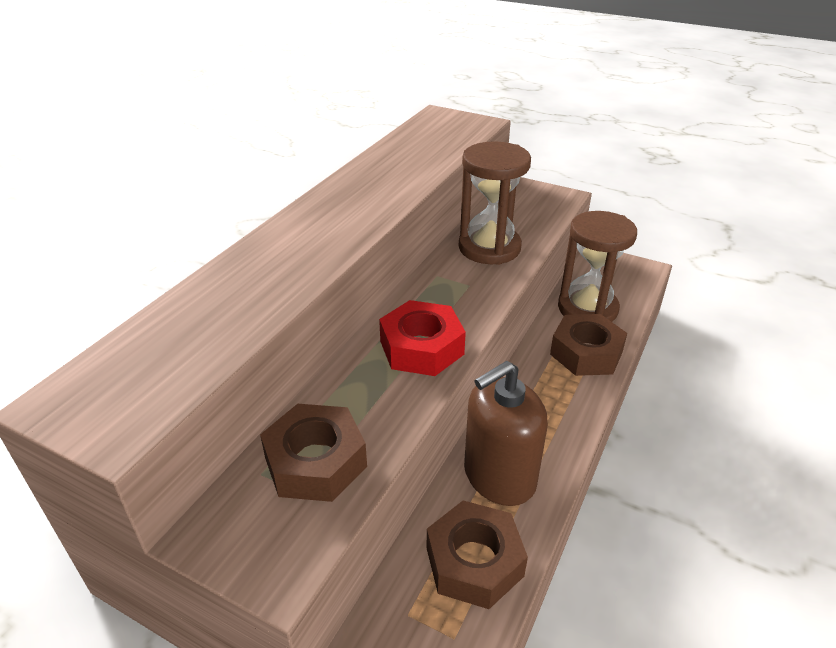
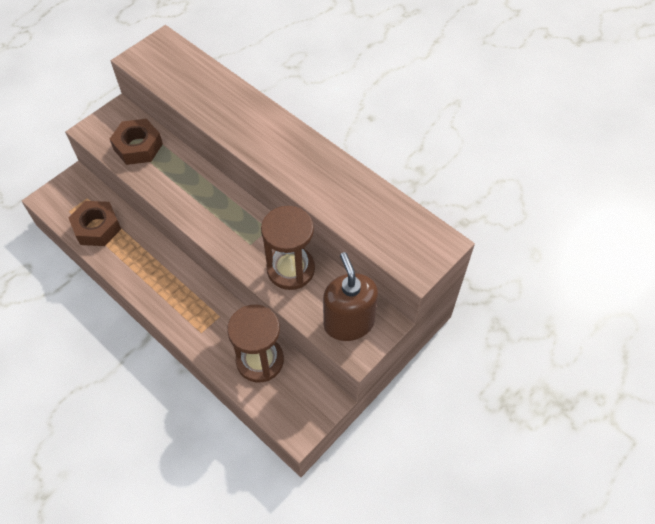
camera: 105 degrees right, 20 degrees up
red nut [379,300,466,376] -> none
brown soap dispenser [464,361,548,506] -> brown soap dispenser moved to [323,252,378,341]
brown nut [550,314,627,376] -> none

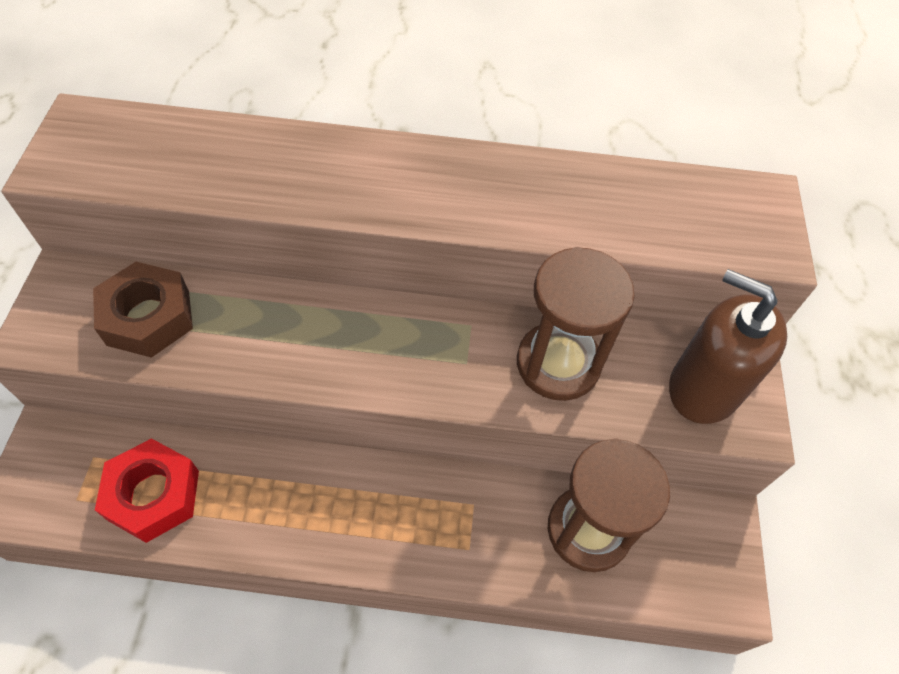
camera: 40 degrees left, 0 degrees up
brown nut [68,201,121,246] -> red nut [95,438,199,543]

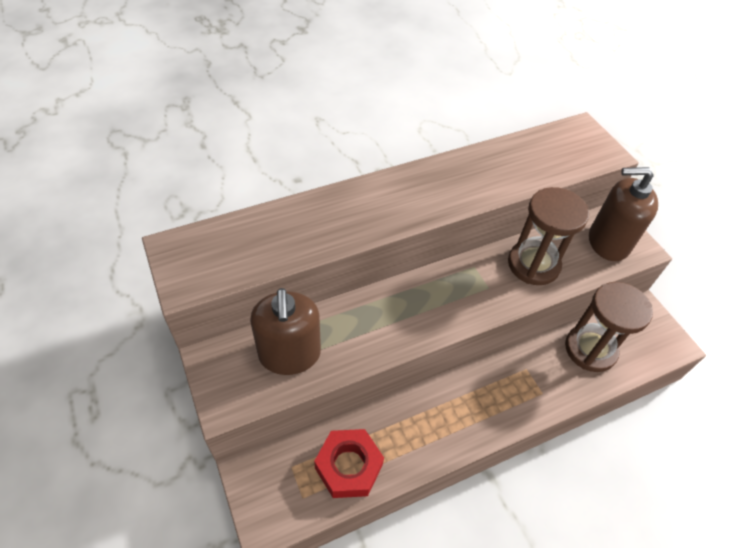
camera: 30 degrees left, 5 degrees down
brown nut [93,262,193,358] -> brown soap dispenser [250,288,321,375]

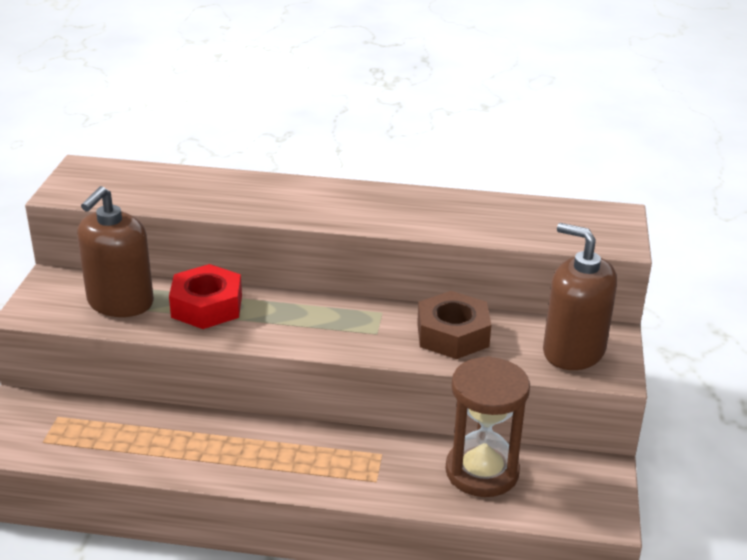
camera: 35 degrees right, 20 degrees down
red nut [314,429,384,498] -> red nut moved to [169,264,242,329]
brown hourglass [508,187,589,285] -> brown nut [417,291,491,359]

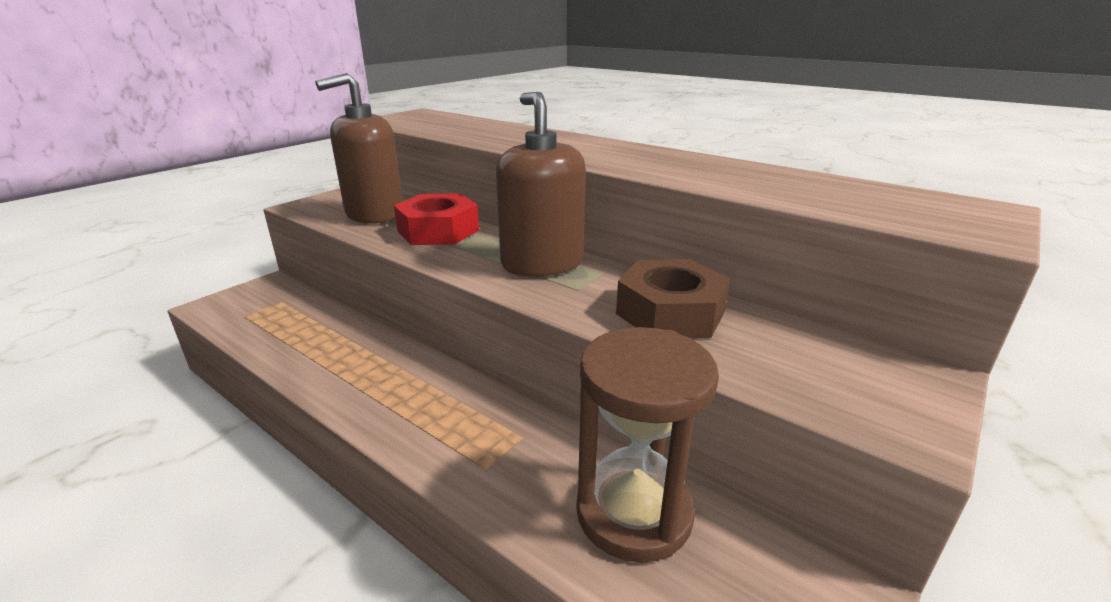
camera: 30 degrees right, 5 degrees down
brown soap dispenser [543,223,617,370] -> brown soap dispenser moved to [496,92,586,277]

